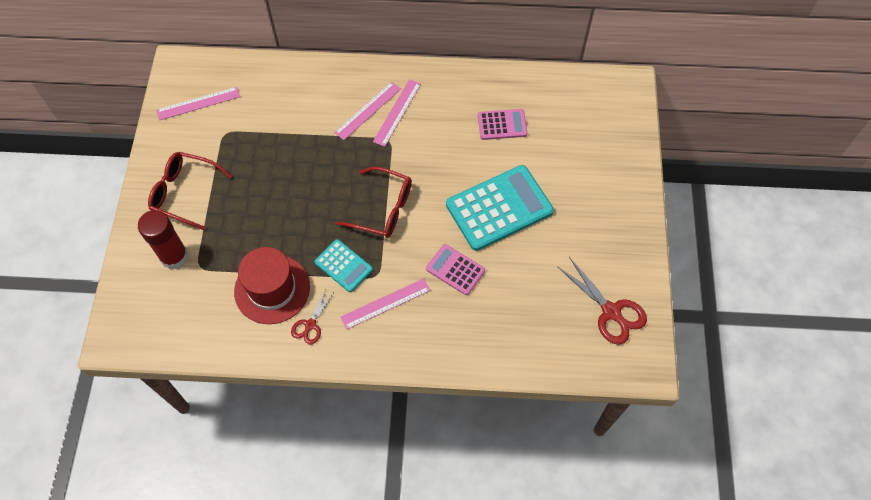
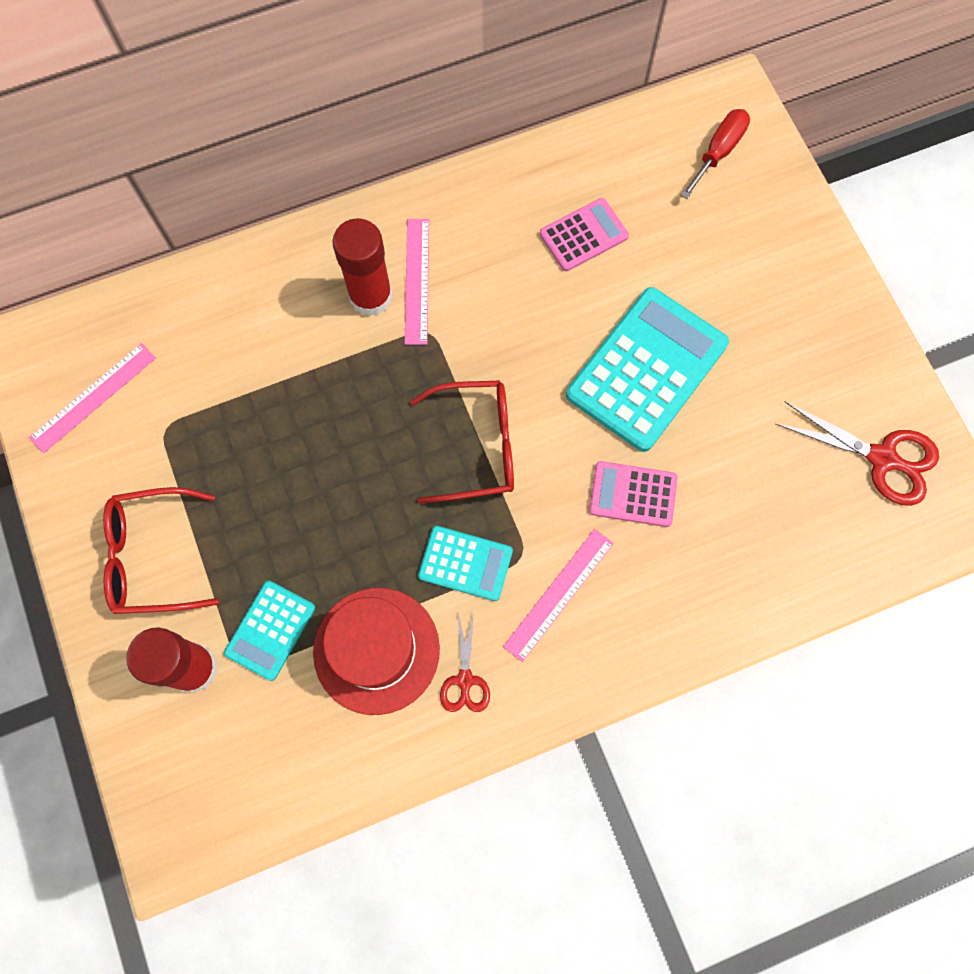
camera: 25 degrees left, 10 degrees up
pink ruler [334,82,401,140] -> red glue stick [332,218,393,316]
none -> turquoise calculator [224,581,315,681]
none -> red screwdriver [680,109,750,199]

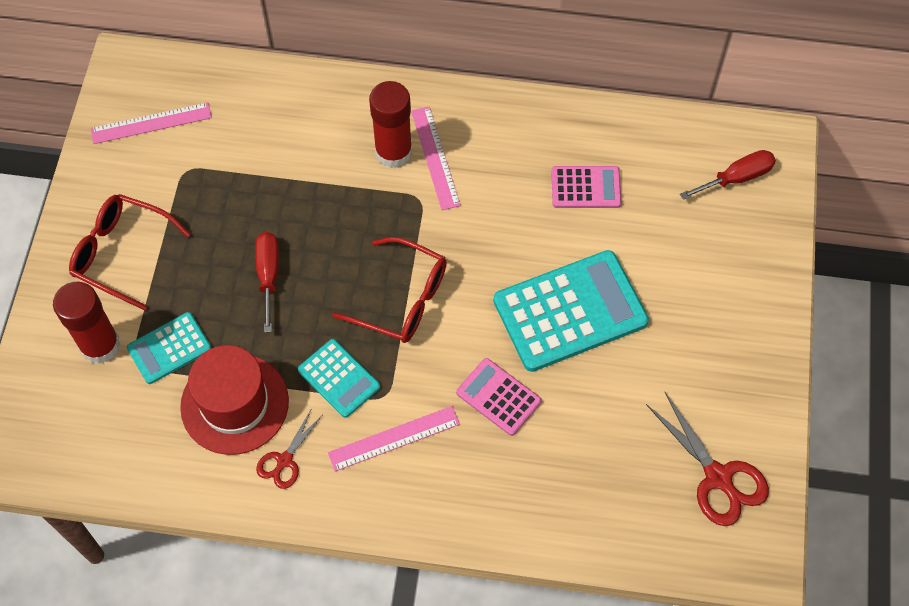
camera: 30 degrees right, 10 degrees down
pink ruler [405,219,429,345] -> pink ruler turned 45 degrees counterclockwise [411,107,461,210]
none -> red screwdriver [255,232,279,333]

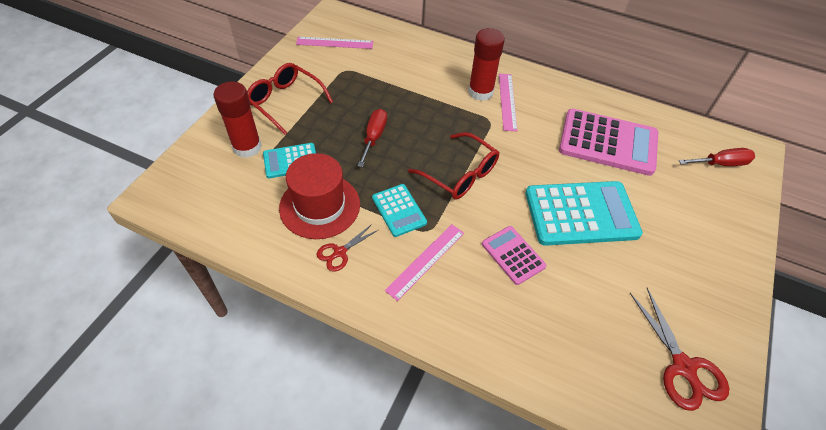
camera: 15 degrees right, 10 degrees down
pink ruler [328,406,460,472] -> pink ruler turned 45 degrees counterclockwise [385,224,464,301]
pink calculator [551,166,622,208] -> pink calculator [559,109,658,176], size x1.88

